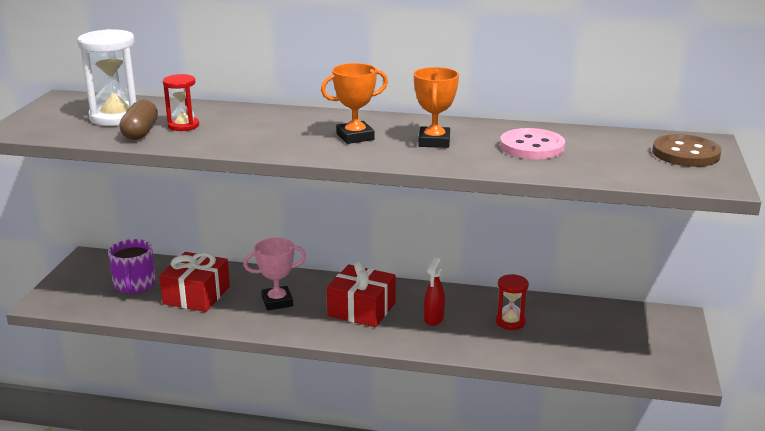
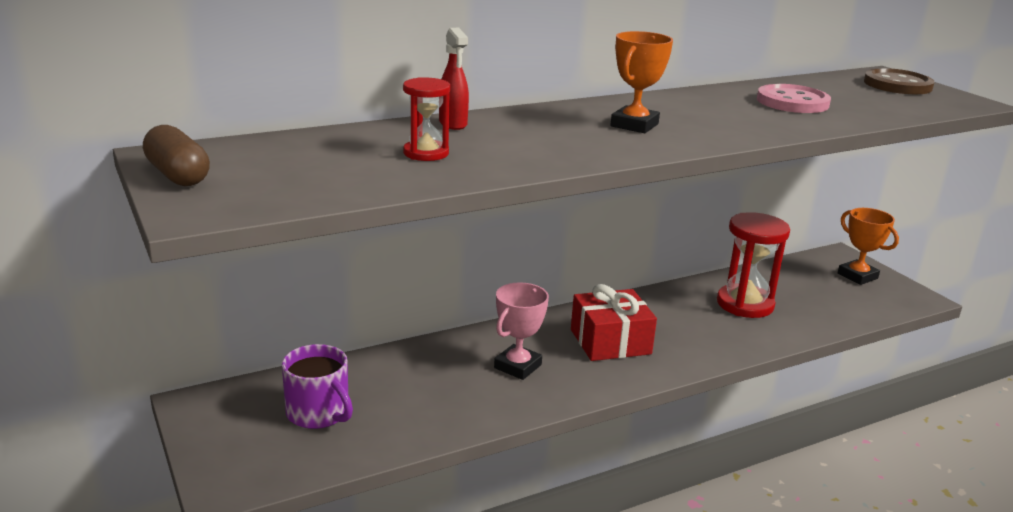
camera: 40 degrees left, 0 degrees up
white hourglass [77,29,136,126] -> none
brown capsule [120,100,158,140] -> brown capsule moved to [143,125,210,186]
red gift [159,252,230,312] -> none
orange trophy [414,67,459,148] -> orange trophy moved to [838,208,899,285]
red spray bottle [424,258,445,326] -> red spray bottle moved to [439,28,469,130]
red hourglass [495,274,529,330] -> red hourglass [717,212,790,318], size x1.73

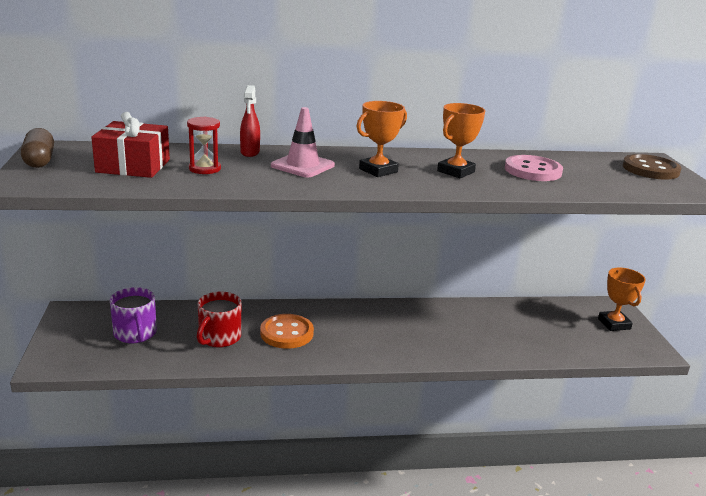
camera: 20 degrees right, 0 degrees up
pink trophy [494,282,549,380] -> orange button [260,314,314,349]
red gift [571,284,657,361] -> red gift moved to [91,112,170,178]
red hourglass [717,212,790,318] -> none
none -> red mug [197,292,241,347]
none -> pink traffic cone [271,107,335,177]
none -> orange trophy [437,103,485,178]

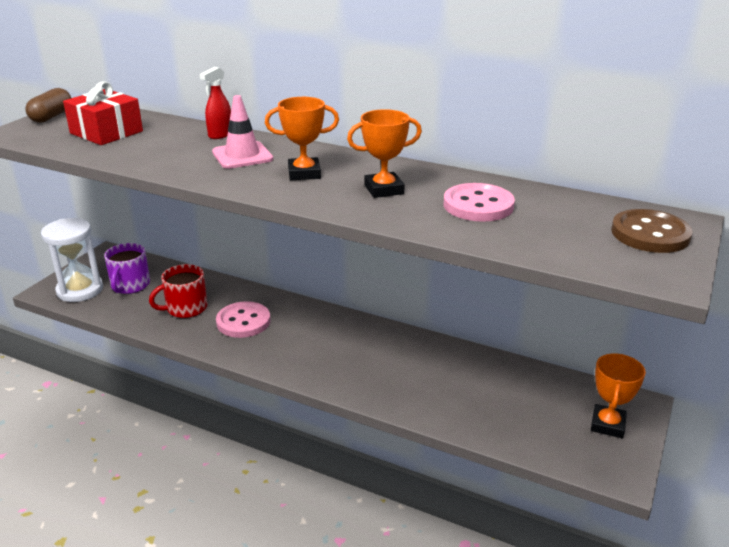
camera: 35 degrees right, 5 degrees up
red hourglass [187,117,221,174] -> none
orange button [260,314,314,349] -> pink button [216,301,270,338]
none -> white hourglass [41,218,103,302]

